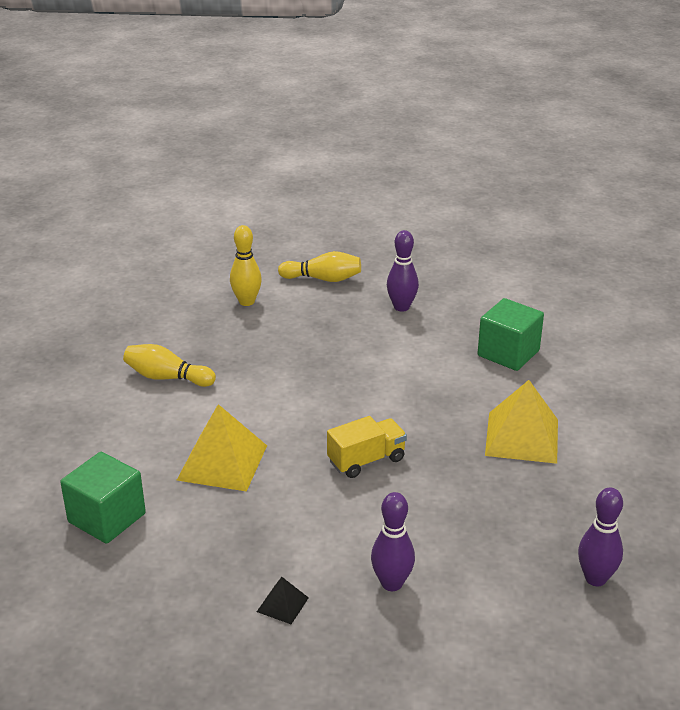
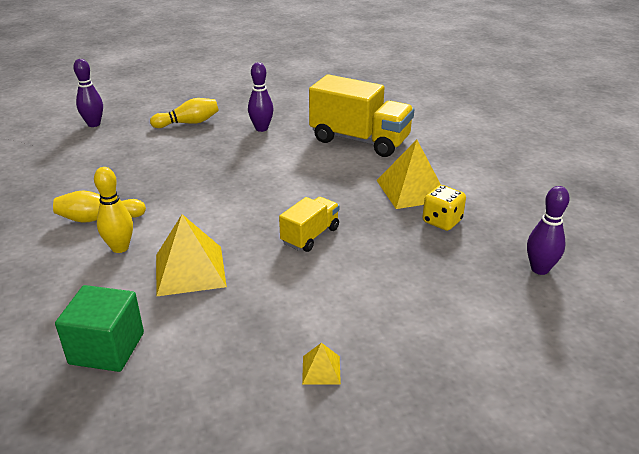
camera: 25 degrees left, 0 degrees up
yellow bowling pin [230,225,262,306] -> yellow bowling pin moved to [94,167,133,253]
black pyramid [257,577,309,624] -> yellow pyramid [302,343,341,384]
purple bowling pin [371,492,415,591] -> purple bowling pin moved to [73,59,103,127]
green cube [477,298,544,371] -> yellow truck [309,74,414,157]
none -> yellow dice [422,185,466,231]

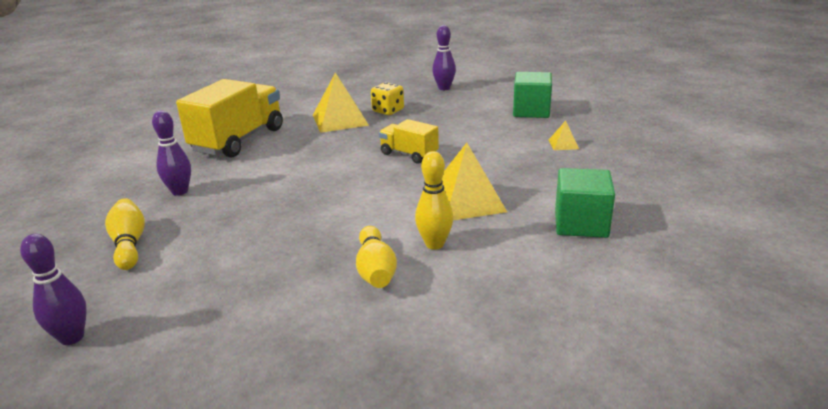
camera: 90 degrees left, 5 degrees down
none -> green cube [513,72,552,118]

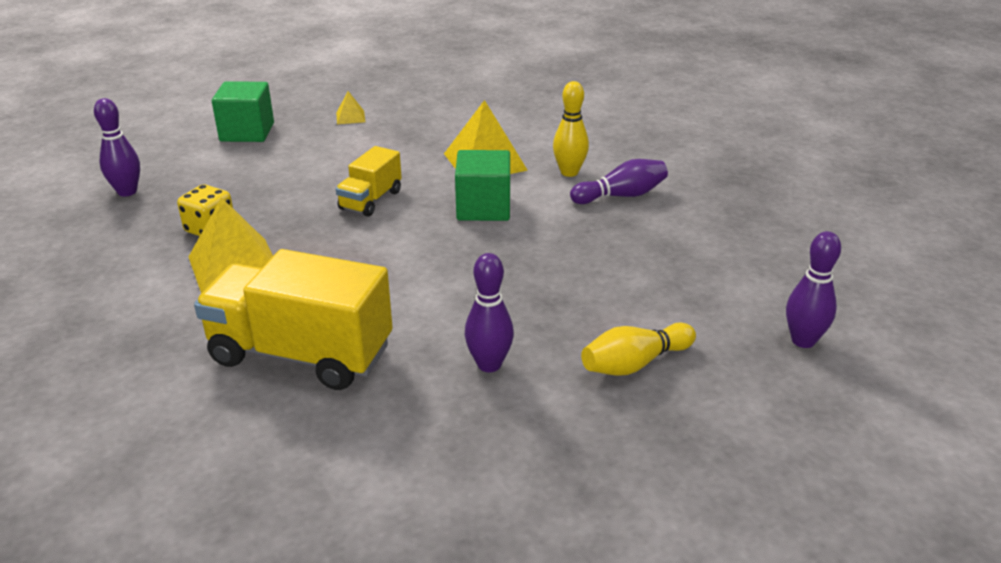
camera: 100 degrees left, 5 degrees up
yellow bowling pin [356,226,397,288] -> purple bowling pin [570,159,668,204]
green cube [555,168,615,238] -> green cube moved to [455,150,510,221]

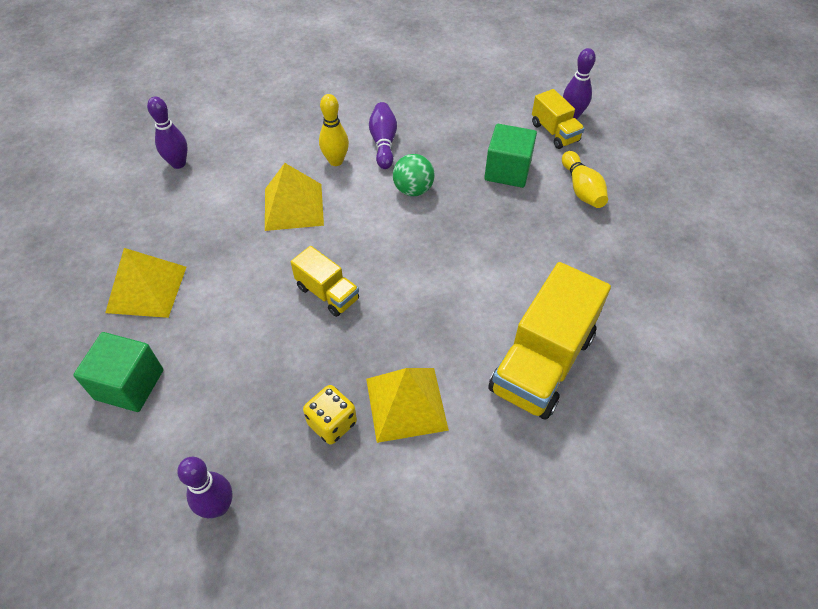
camera: 75 degrees left, 20 degrees up
yellow pyramid [336,91,365,124] -> yellow pyramid [105,248,186,318], size x2.14
green cube [455,150,510,221] -> green cube moved to [484,124,537,188]
purple bowling pin [465,253,514,372] -> purple bowling pin moved to [147,97,188,169]
none -> green ball [393,154,435,196]
none -> yellow truck [532,89,585,149]

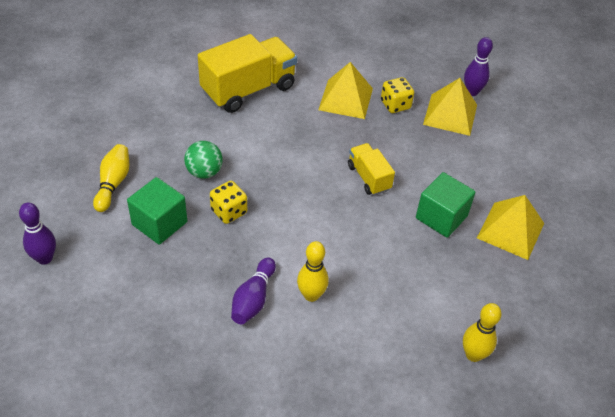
camera: 160 degrees left, 5 degrees down
green cube [73,332,163,412] -> green cube moved to [416,172,475,238]
purple bowling pin [147,97,188,169] -> yellow bowling pin [463,303,502,362]
yellow pyramid [265,163,324,231] -> yellow pyramid moved to [423,78,477,136]
green ball [393,154,435,196] -> green ball moved to [184,141,223,179]
yellow truck [532,89,585,149] -> none
none -> yellow dice [210,181,247,224]

